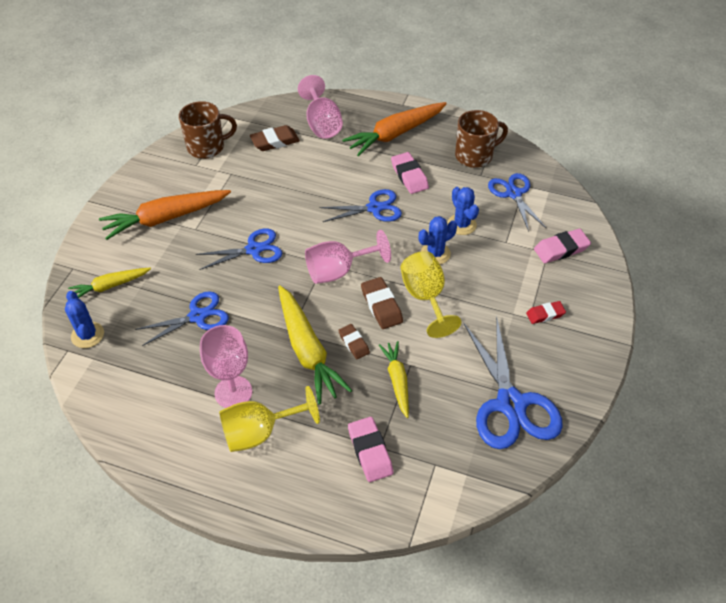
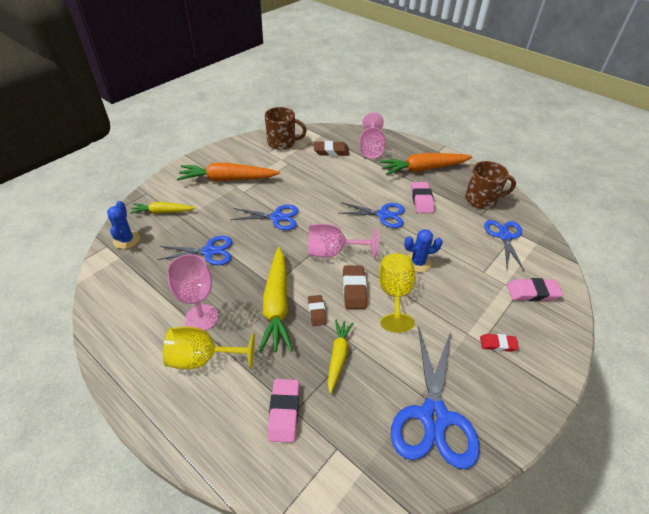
camera: 20 degrees right, 5 degrees down
blue cactus [447,187,479,235] -> none

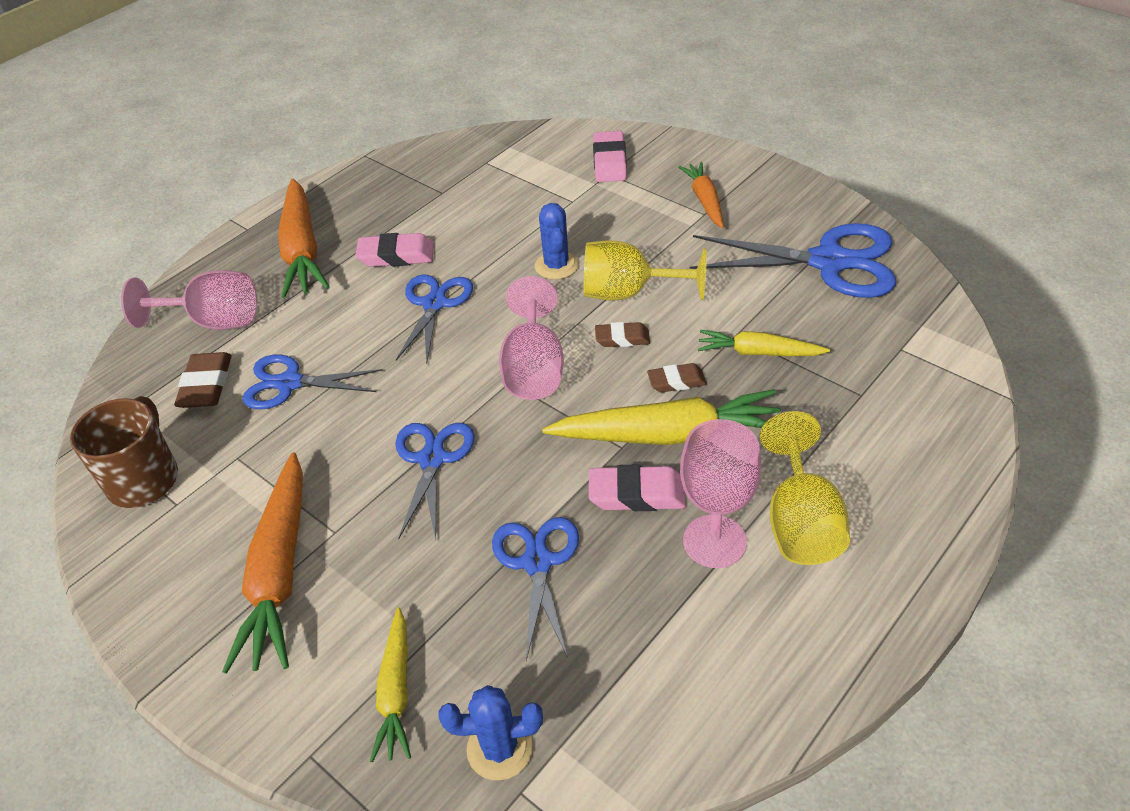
camera: 85 degrees left, 0 degrees up
pink eraser [268,379,299,443] -> pink eraser moved to [589,465,686,511]
brown eraser [343,266,367,309] -> brown eraser [595,322,650,347], size x0.65
brown mug [465,161,516,209] -> none
red eraser [480,334,519,352] -> orange carrot [678,162,724,228]
blue scissors [484,220,525,272] -> blue scissors moved to [242,354,382,409]

